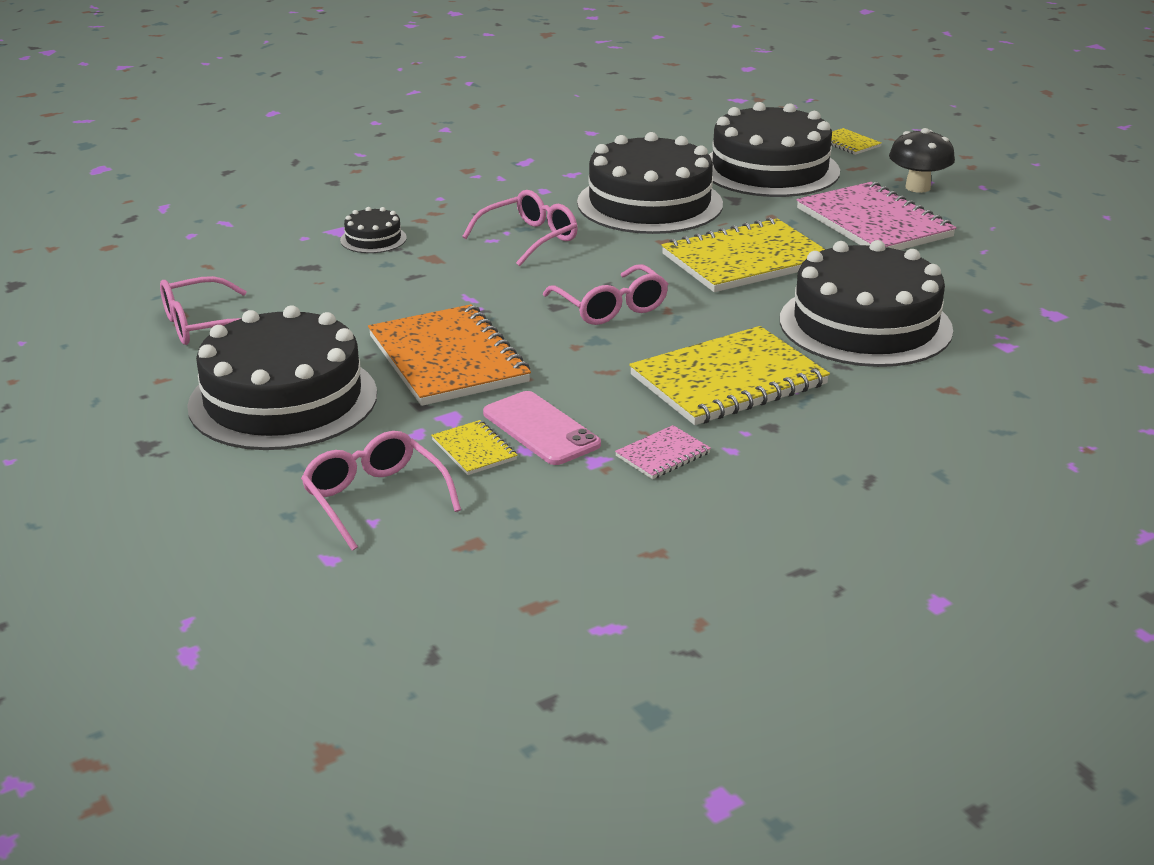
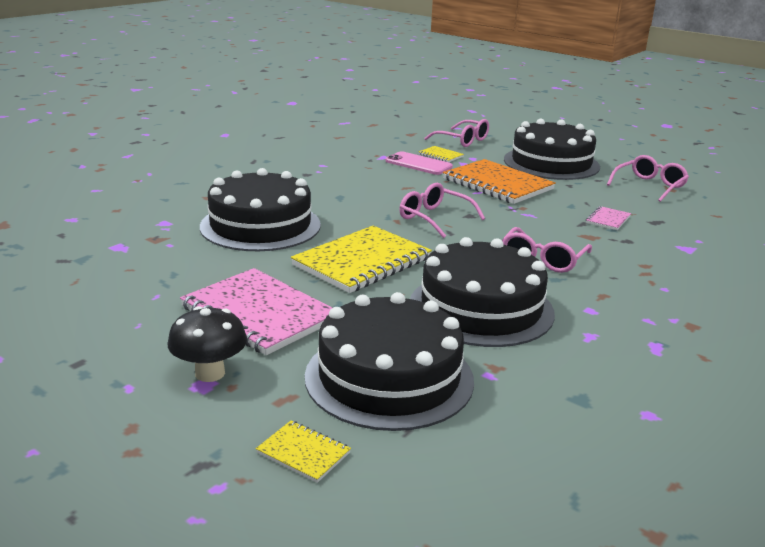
camera: 160 degrees right, 5 degrees down
black cake [340,207,407,253] -> none
pink notebook [615,425,711,479] -> pink notebook moved to [586,206,631,230]
yellow notebook [629,326,830,425] -> none

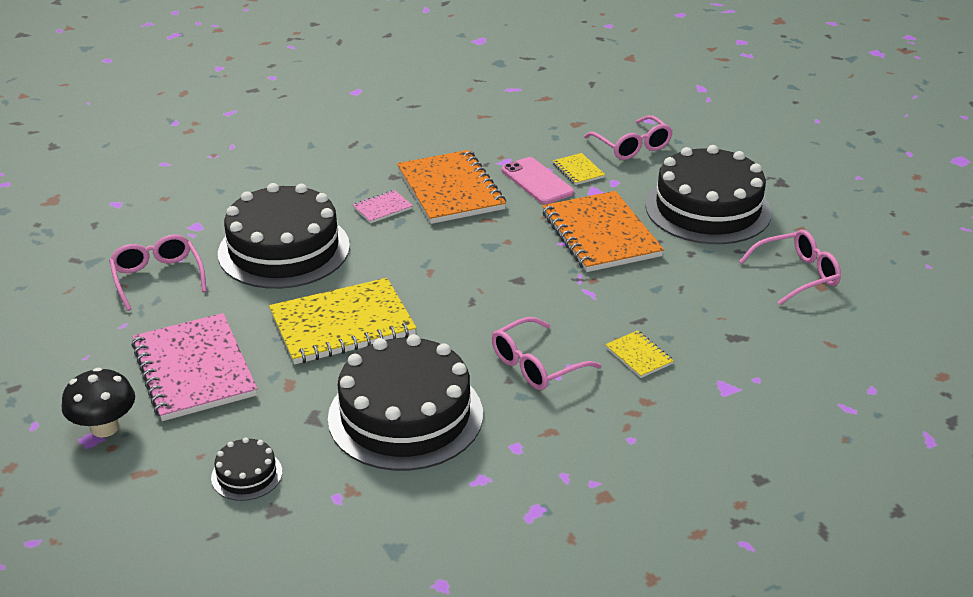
camera: 25 degrees right, 10 degrees up
yellow notebook [256,421,351,483] -> yellow notebook moved to [605,330,674,378]
black cake [305,292,474,431] -> black cake [211,437,282,501], size x0.43
pink glasses [399,183,485,238] -> pink glasses moved to [109,234,207,311]
pink notebook [586,206,631,230] -> pink notebook moved to [353,190,413,223]
none -> orange notebook [397,150,506,224]

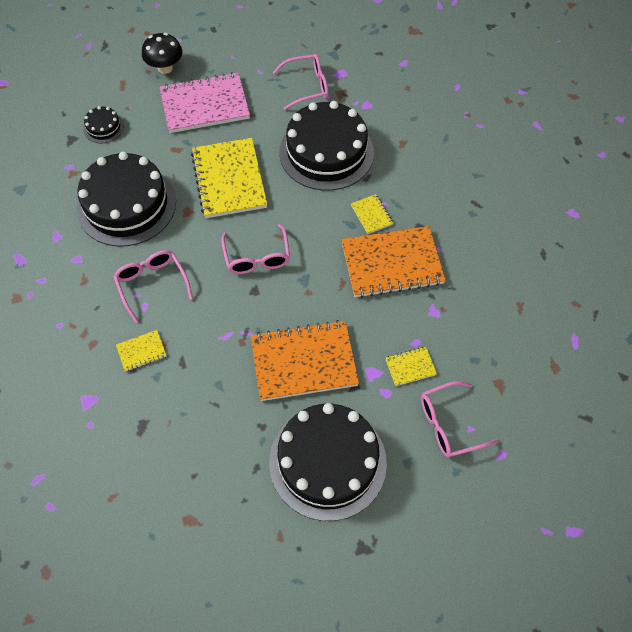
camera: 100 degrees right, 25 degrees up
pink notebook [353,190,413,223] -> yellow notebook [351,194,393,234]
pink phone [502,157,574,204] -> none
pink glasses [739,230,841,305] -> pink glasses moved to [221,224,290,274]

